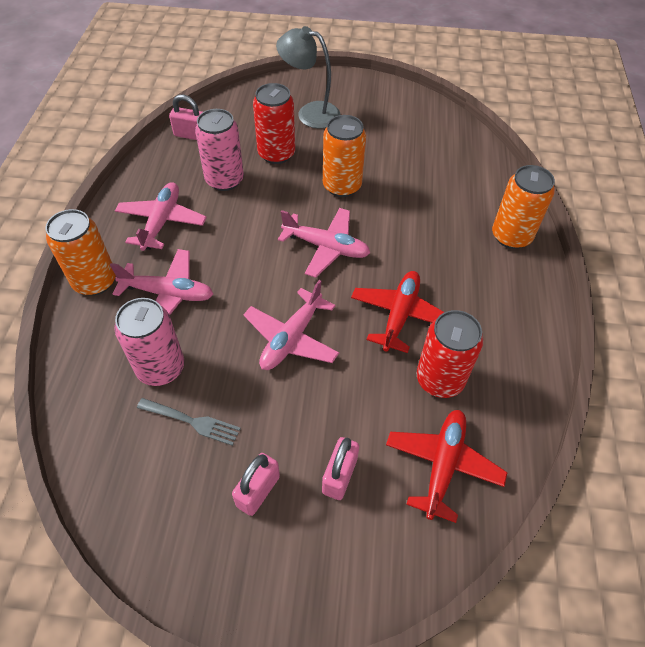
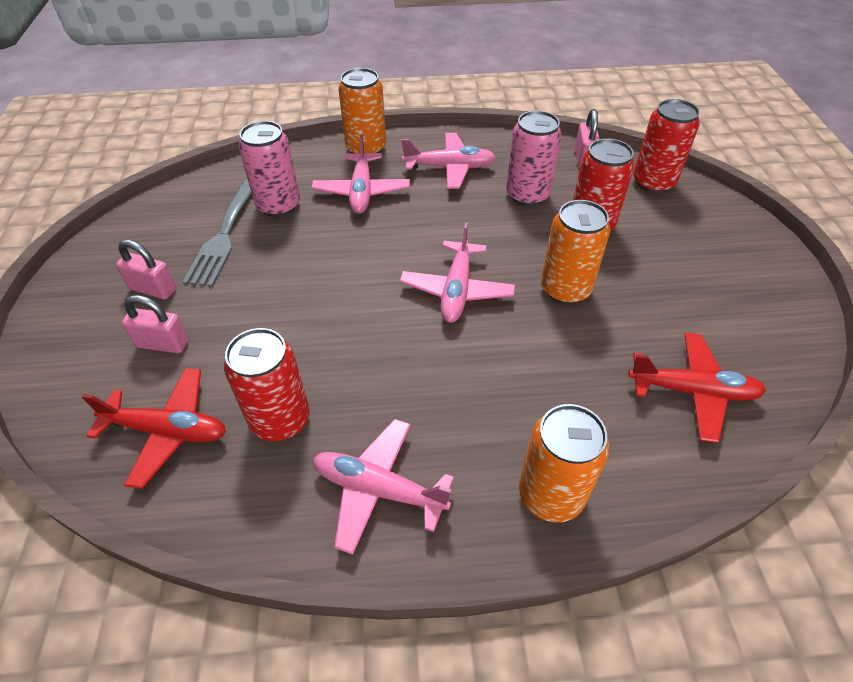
camera: 80 degrees right, 5 degrees down
grey fork [137,398,241,446] -> grey fork [183,179,251,287], size x1.62
pink plane [243,280,339,370] -> pink plane moved to [313,419,454,555]
grey lamp [276,26,340,129] -> none
red plane [351,271,444,353] -> red plane moved to [628,333,766,443]
none -> red can [633,99,700,194]

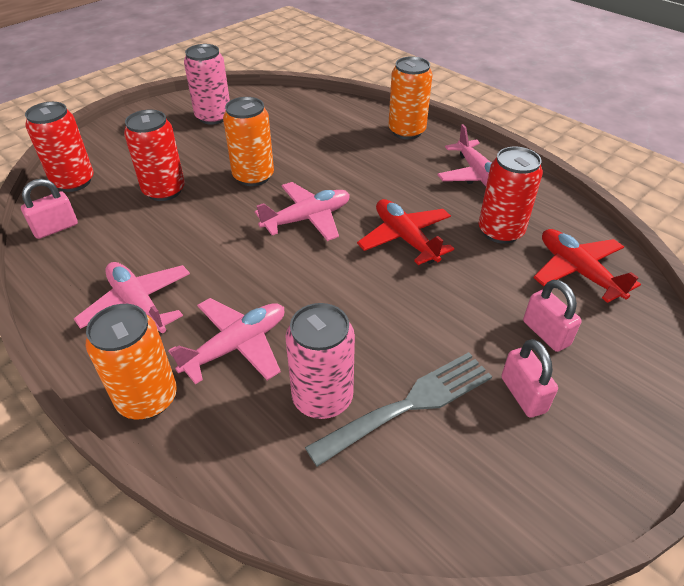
camera: 130 degrees left, 5 degrees down
pink can [506,110,562,206] -> pink can moved to [184,44,230,125]
red plane [628,333,766,443] -> red plane moved to [357,199,454,265]

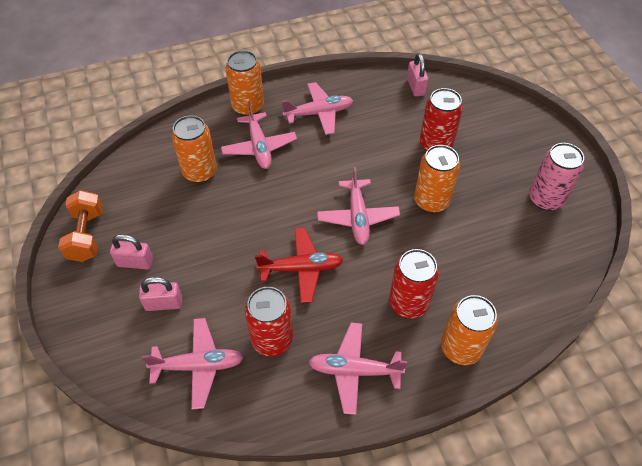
camera: 115 degrees right, 10 degrees up
red can [25,102,94,192] -> red can moved to [389,249,439,319]
pink can [286,303,355,419] -> orange can [172,115,217,183]
grey fork [305,352,492,467] -> none
red plane [533,229,641,303] -> pink plane [142,318,244,410]
none -> orange dumbbell [58,190,103,262]

